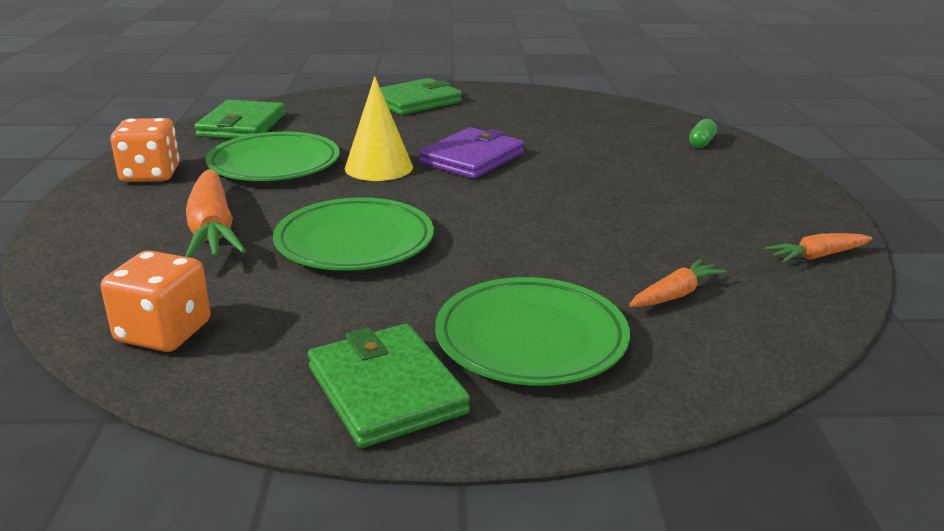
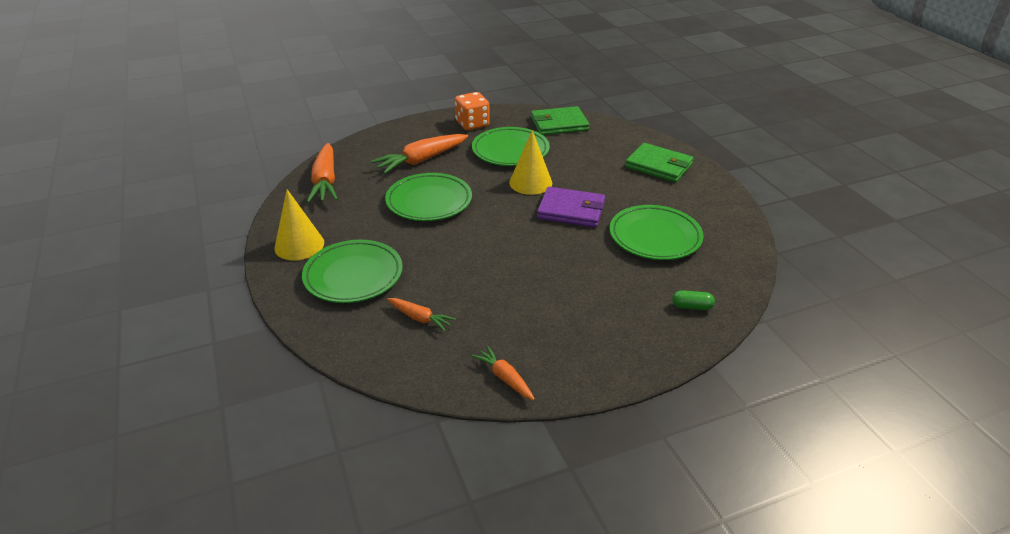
camera: 70 degrees right, 10 degrees up
orange dice [101,250,211,352] -> orange carrot [307,143,338,203]
green wallet [308,324,470,448] -> yellow cone [275,189,324,260]
none -> green plate [610,205,704,260]

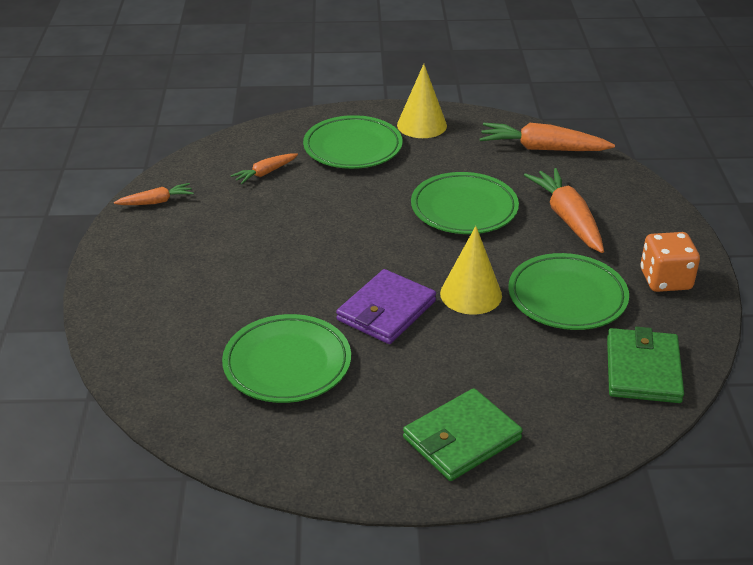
camera: 110 degrees right, 0 degrees up
green capsule [672,290,715,310] -> none

